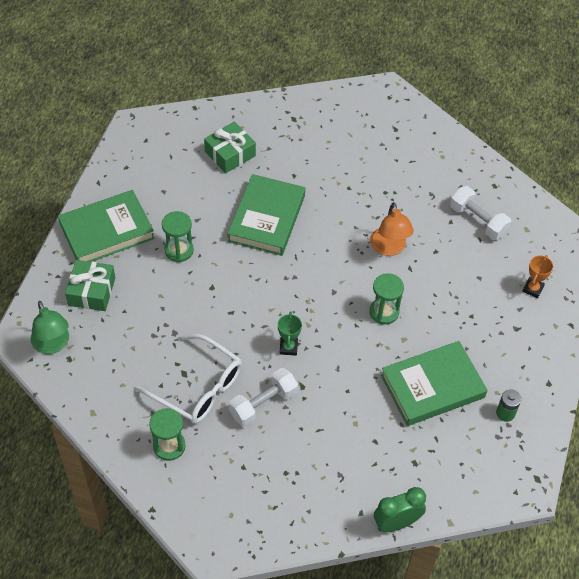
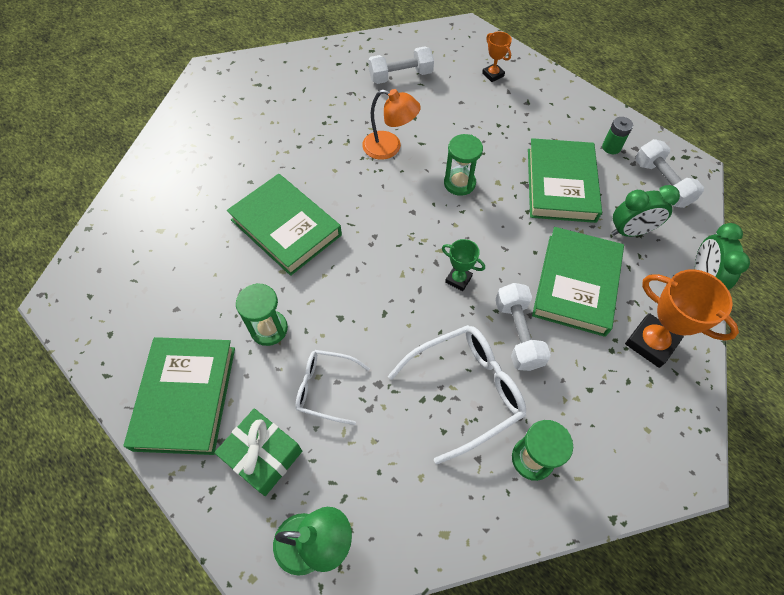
camera: 60 degrees left, 5 degrees up
green gift [204,121,256,173] -> none
none -> white glasses [295,350,370,425]
none -> green book [532,227,624,337]
none -> green clock [611,185,680,237]
none -> orange trophy [625,269,739,368]
none -> white dumbbell [635,139,704,208]

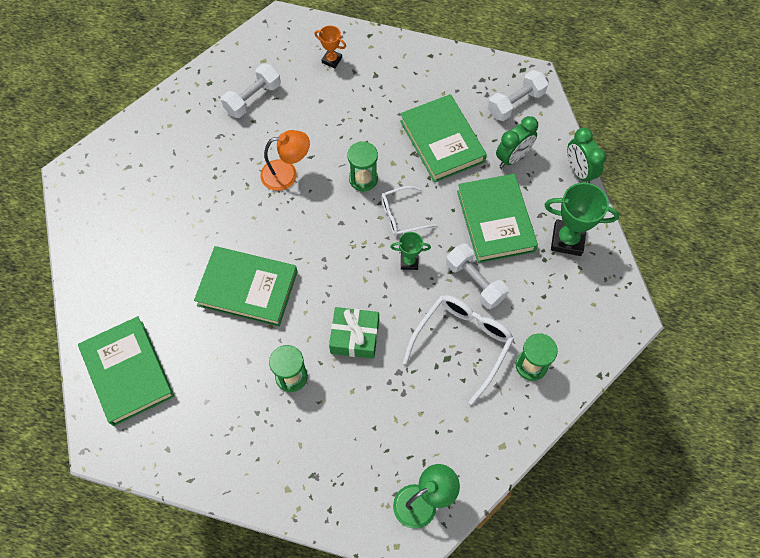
camera: 30 degrees left, 5 degrees up
green book [124,337,235,455] -> green book moved to [78,316,175,426]
green gift [214,409,302,496] -> green gift moved to [329,307,379,359]
white glasses [295,350,370,425] -> white glasses moved to [381,186,437,236]
green battery [602,117,633,154] -> none
orange trophy [625,269,739,368] -> green trophy [545,182,619,256]
white dumbbell [635,139,704,208] -> white dumbbell turned 75 degrees counterclockwise [488,70,548,121]

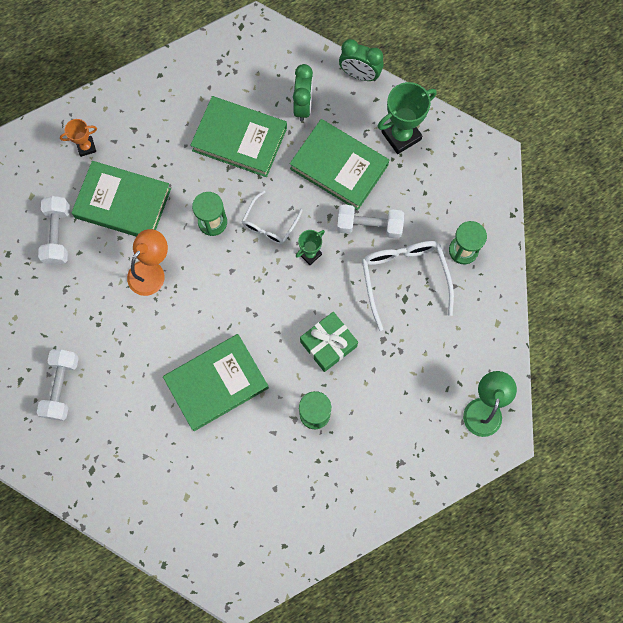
camera: 45 degrees left, 10 degrees up
green book [78,316,175,426] -> green book moved to [71,161,171,237]
white dumbbell [488,70,548,121] -> white dumbbell moved to [37,349,79,421]

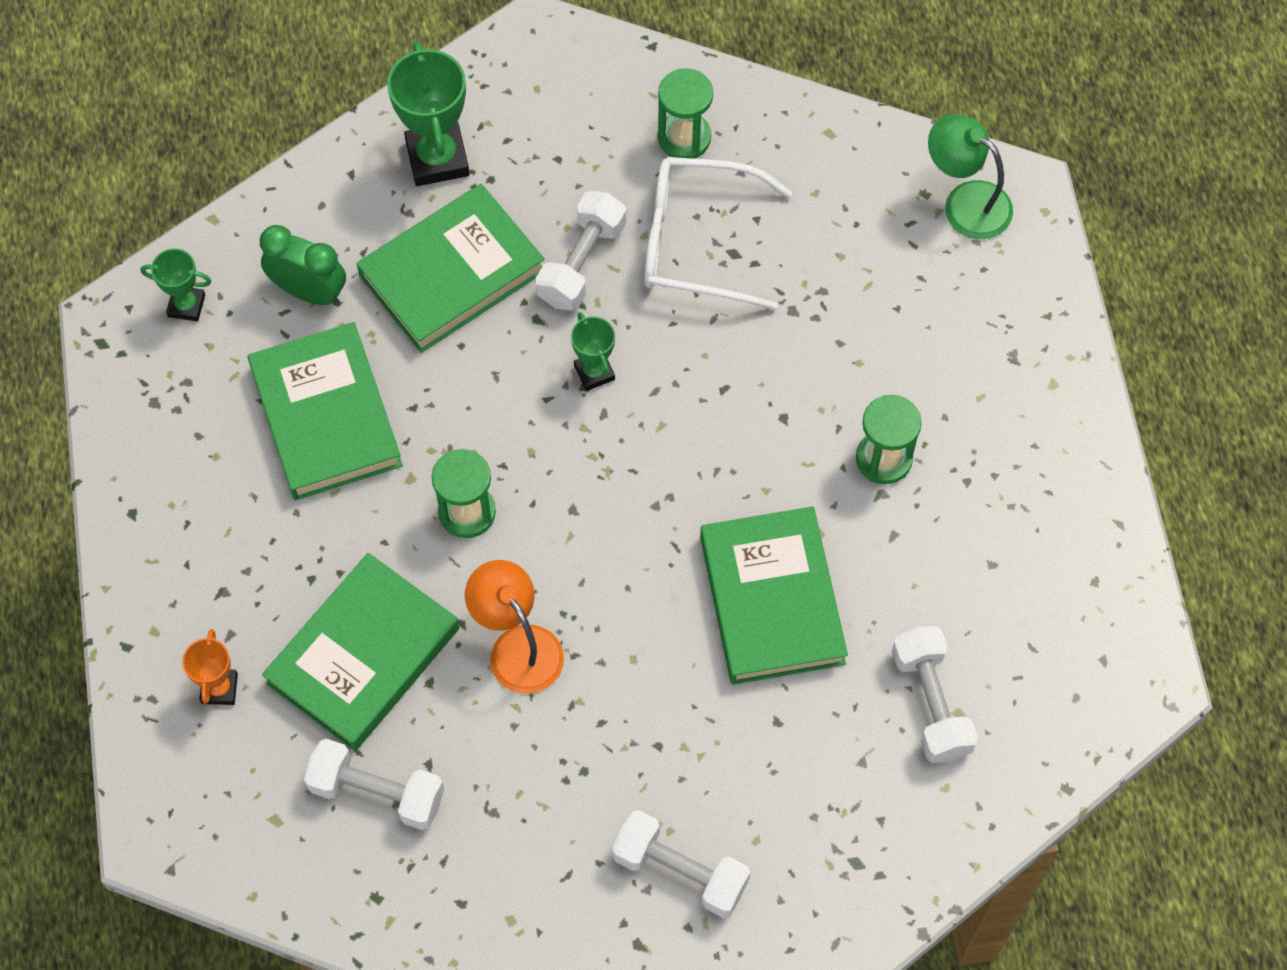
camera: 70 degrees left, 10 degrees down
green book [190,96,287,177] -> green book turned 60 degrees counterclockwise [248,322,403,500]
white glasses [242,191,303,245] -> none
green gift [300,312,358,372] -> none
green clock [339,39,384,81] -> none
none -> green trophy [141,248,211,321]
none -> white dumbbell [892,626,978,763]

